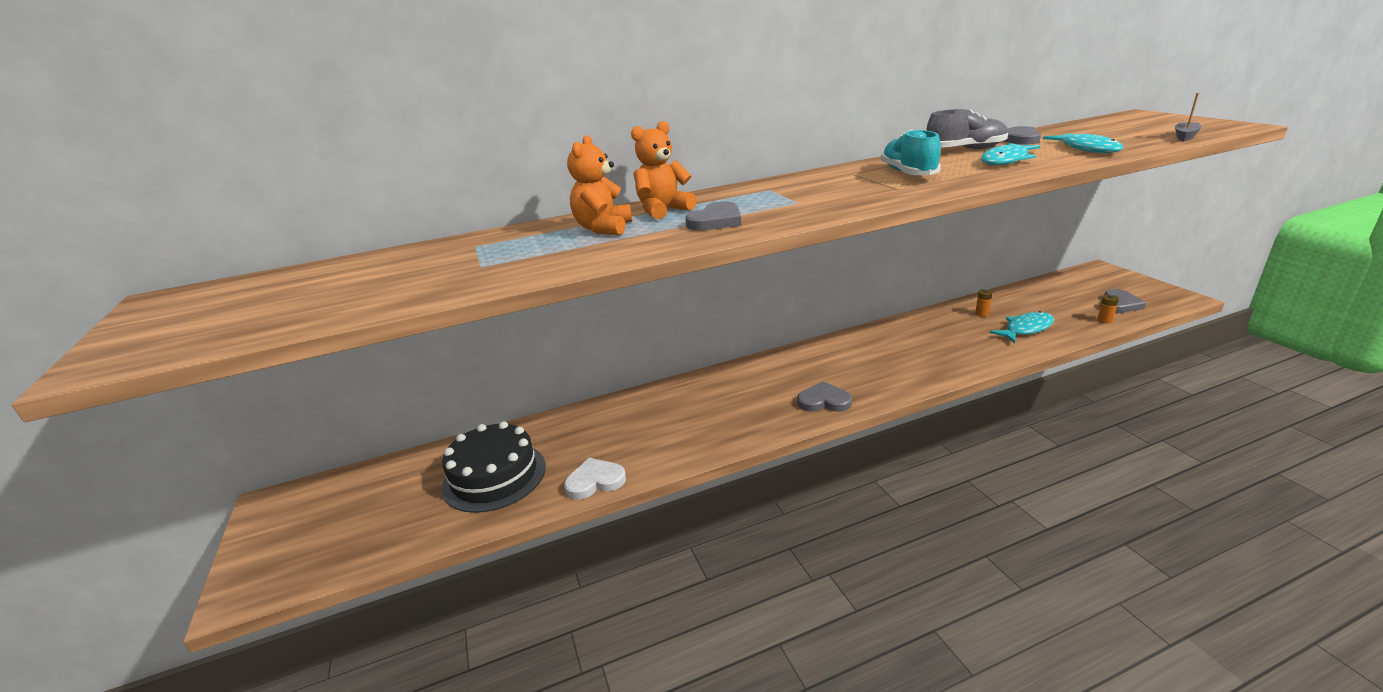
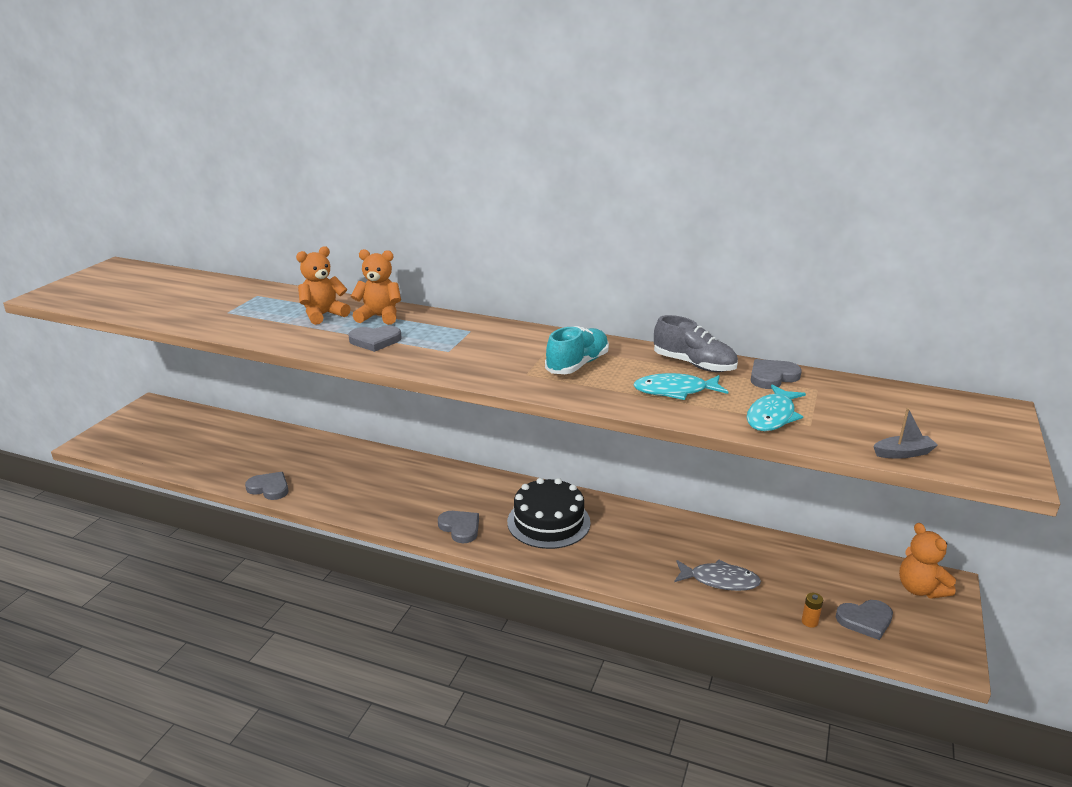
camera: 40 degrees right, 0 degrees up
black cake [442,421,546,513] -> black cake moved to [507,478,591,549]
white heart [564,458,626,500] -> grey heart [245,472,289,500]
orange battery [975,289,993,316] -> none
turquoise fish [990,311,1054,343] -> grey fish [674,559,761,591]
none -> orange teddy bear [899,523,956,599]

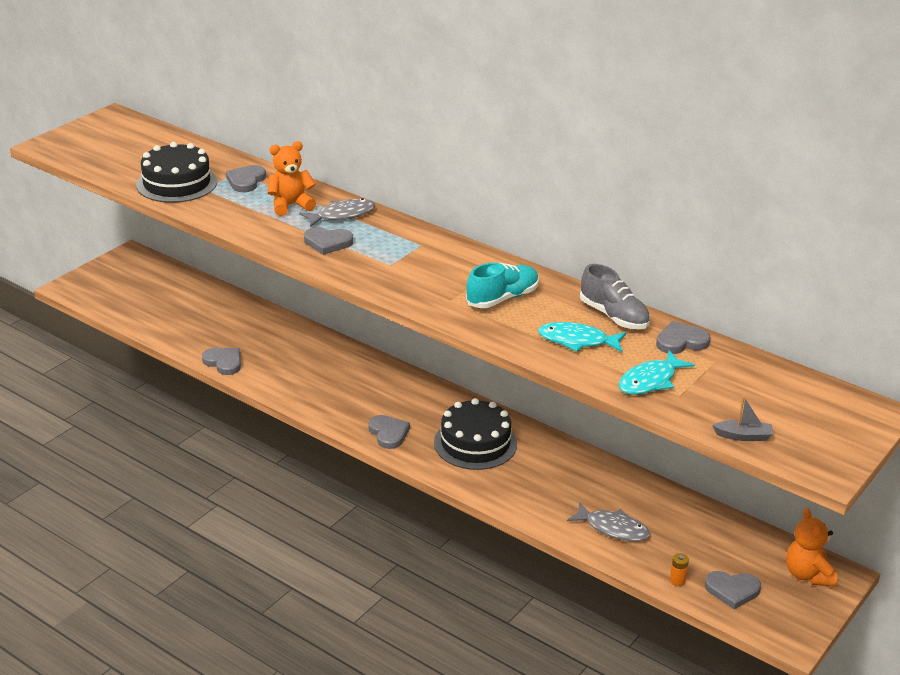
camera: 15 degrees right, 5 degrees up
orange teddy bear [351,249,401,325] -> grey fish [299,198,375,227]
none -> black cake [136,142,217,203]
none -> grey heart [226,165,266,192]

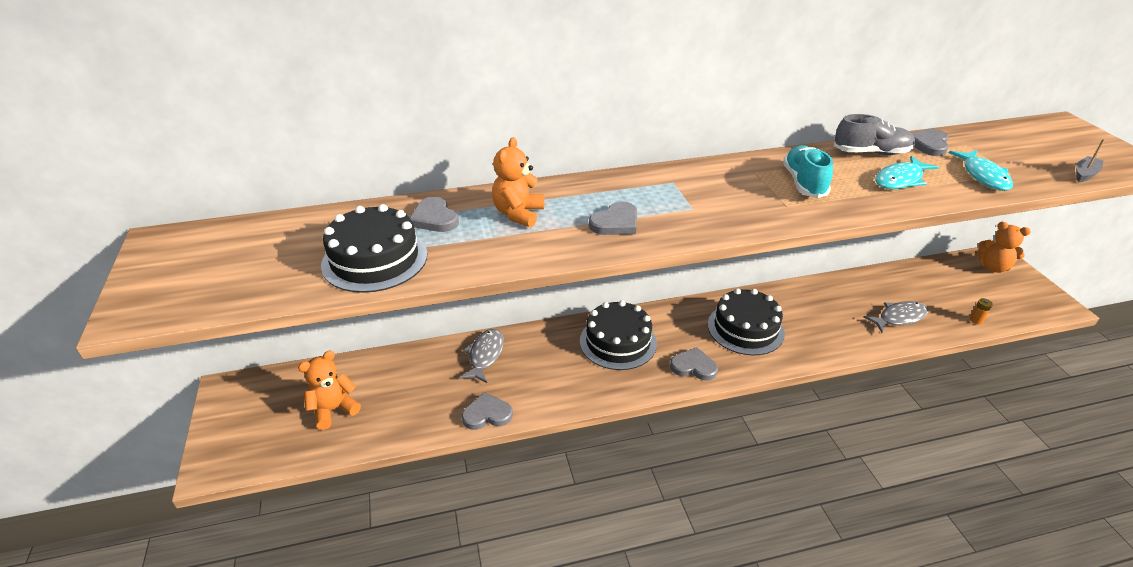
camera: 50 degrees left, 5 degrees up
grey fish [299,198,375,227] -> grey fish moved to [460,329,504,383]
grey heart [705,571,761,609] -> none
none -> orange teddy bear [298,351,361,430]
none -> black cake [580,300,657,370]

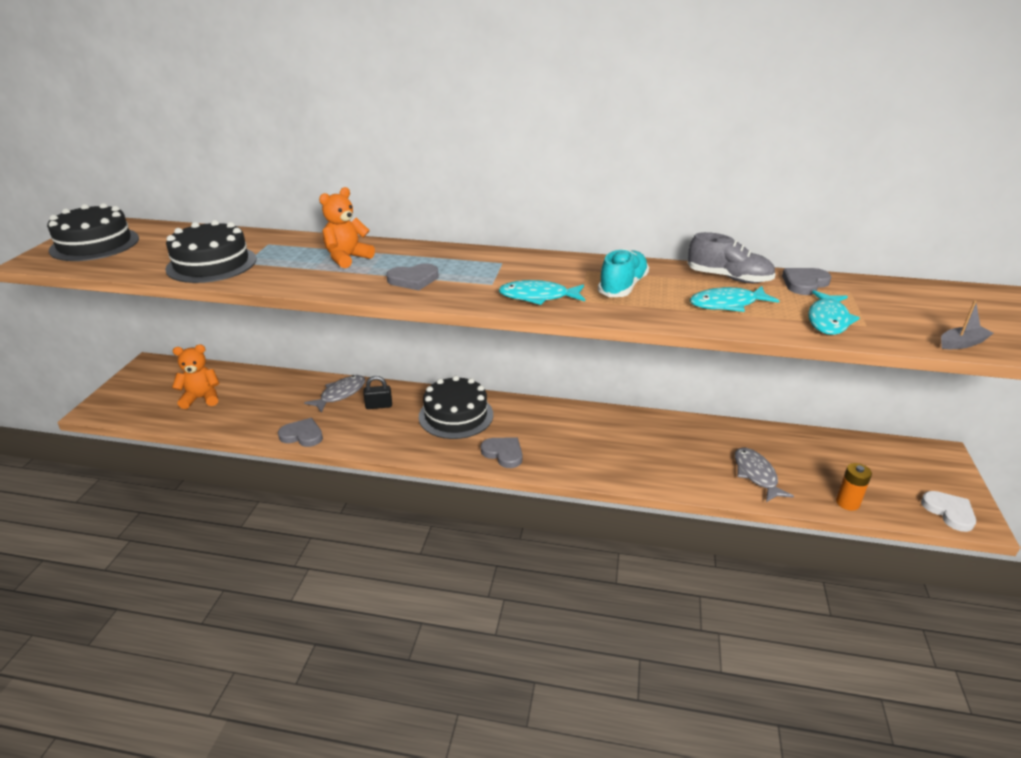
camera: 25 degrees right, 5 degrees down
grey heart [410,197,459,232] -> none
black cake [708,288,785,355] -> black cake moved to [47,203,139,261]
grey fish [863,301,928,333] -> grey fish turned 105 degrees counterclockwise [735,447,794,502]
orange battery [970,298,993,325] -> orange battery [836,463,872,511], size x1.52
orange teddy bear [977,222,1031,273] -> none
none -> black padlock [363,376,392,409]
none -> turquoise fish [498,280,585,305]
none -> white heart [921,491,976,532]

